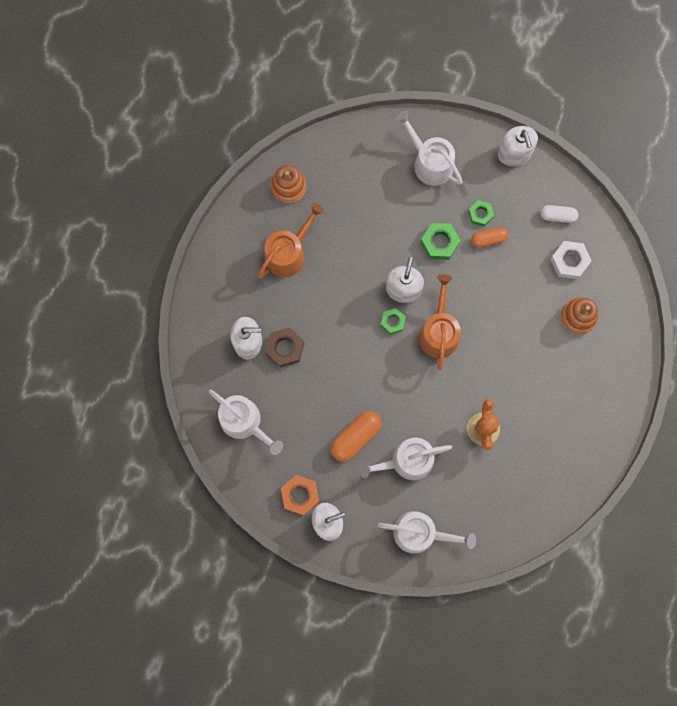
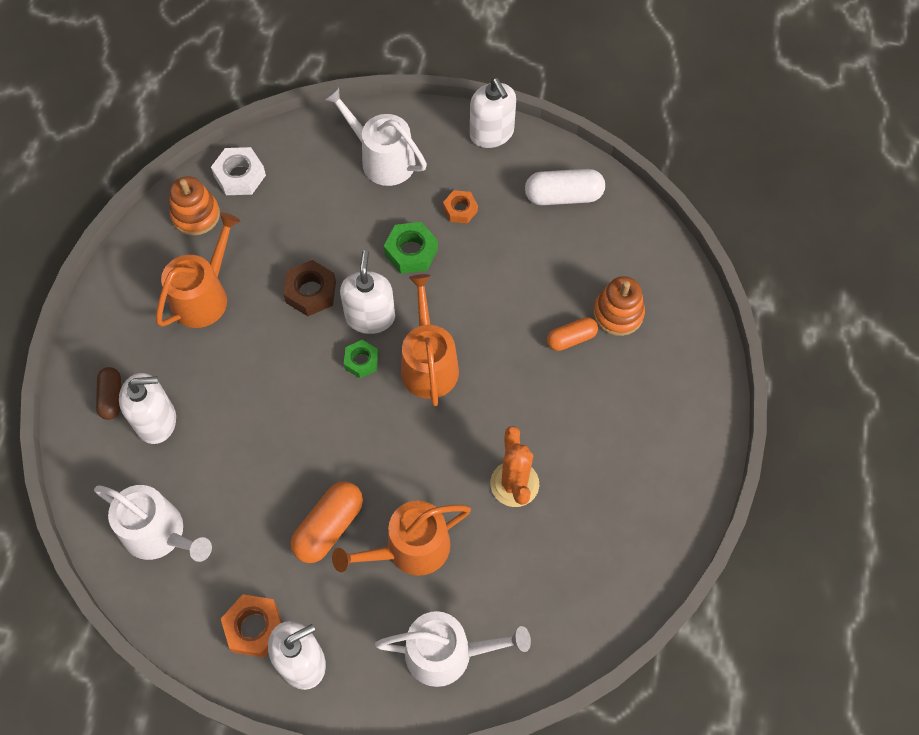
camera: 10 degrees left, 15 degrees down
brown nut [266,327,304,367] -> brown nut moved to [283,260,336,316]
white watering can [359,438,452,480] -> orange watering can [332,501,471,576]
green nut [468,200,494,227] -> orange nut [443,190,478,224]
orange capsule [471,227,509,248] -> orange capsule moved to [547,317,598,351]
white capsule [541,205,578,223] -> white capsule [525,169,605,205], size x1.58
white nut [550,241,591,279] -> white nut moved to [211,147,266,195]
none -> brown capsule [96,367,121,420]

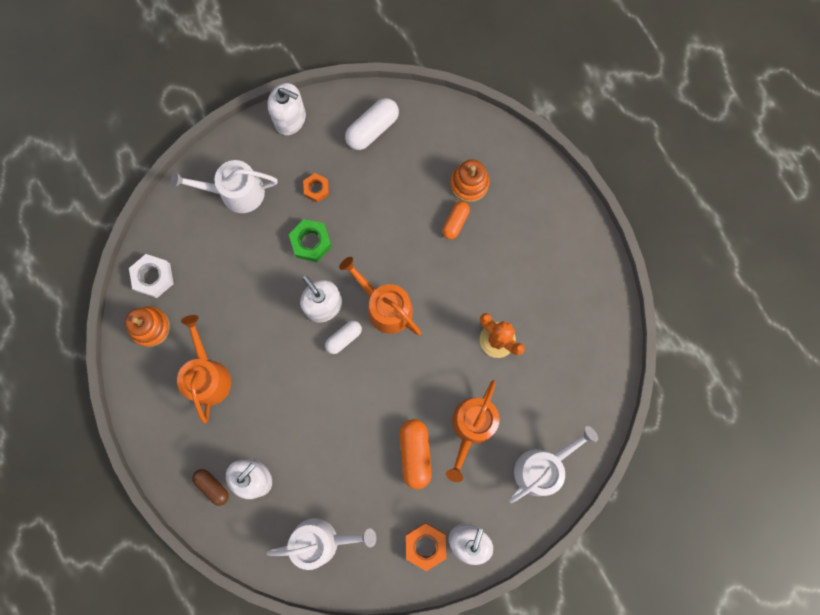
camera: 40 degrees left, 15 degrees up
brown nut [283,260,336,316] -> none
green nut [344,340,378,378] -> white capsule [325,321,362,354]

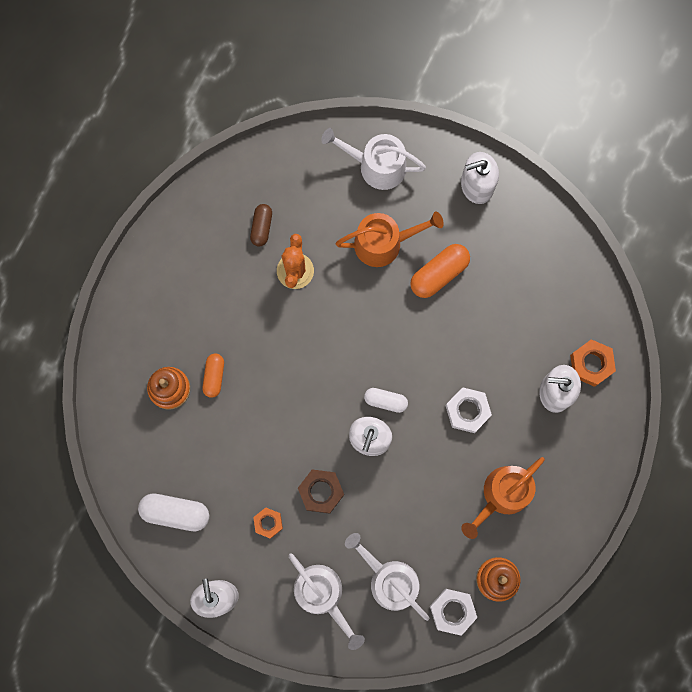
camera: 125 degrees left, 0 degrees up
brown capsule [192,469,229,506] -> brown capsule moved to [250,204,272,247]
white watering can [266,518,376,570] -> white watering can moved to [345,533,429,621]
green nut [289,219,332,262] -> brown nut [298,469,344,514]
orange watering can [339,257,422,335] -> none
orange nut [406,522,446,571] -> orange nut moved to [570,339,616,387]
orange capsule [442,201,470,239] -> orange capsule turned 75 degrees counterclockwise [202,354,224,398]
none -> white nut [446,387,492,433]

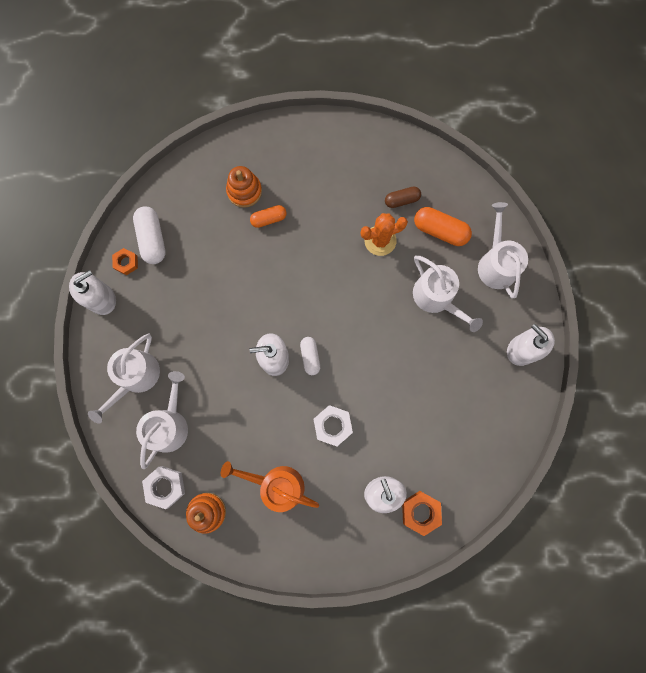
camera: 65 degrees right, 0 degrees up
orange nut [253,507,283,539] -> orange nut moved to [112,248,138,275]
brown nut [298,469,344,514] -> none
orange watering can [336,212,444,267] -> white watering can [413,255,483,332]
orange capsule [410,244,470,298] -> orange capsule moved to [414,207,472,246]

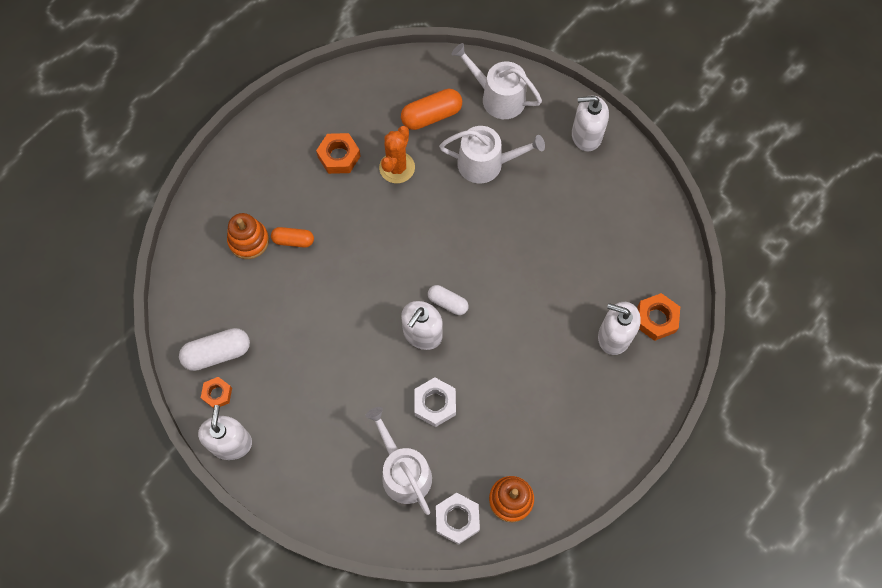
camera: 50 degrees left, 10 degrees down
white watering can [88,333,160,424] -> none
white capsule [133,207,166,264] -> white capsule turned 45 degrees counterclockwise [179,328,250,371]
orange watering can [221,461,319,512] -> none
orange capsule [250,205,287,228] -> orange capsule turned 75 degrees clockwise [271,227,314,247]
white nut [314,405,353,446] -> white nut moved to [414,377,456,427]
brown capsule [385,187,421,208] -> none
none -> orange nut [316,133,361,174]

